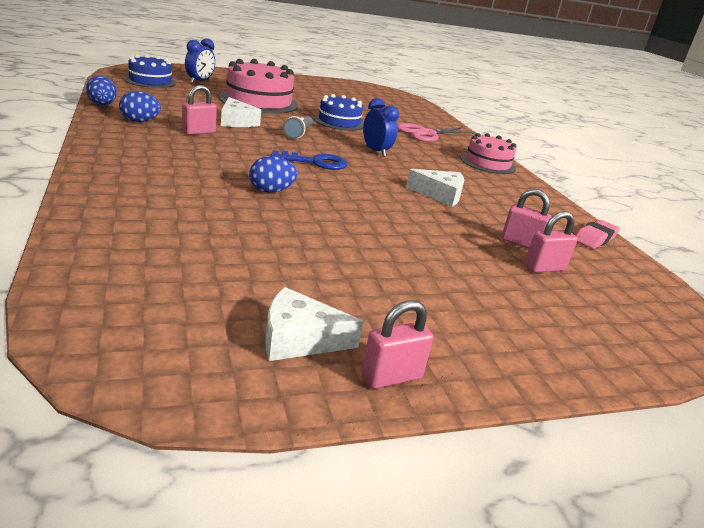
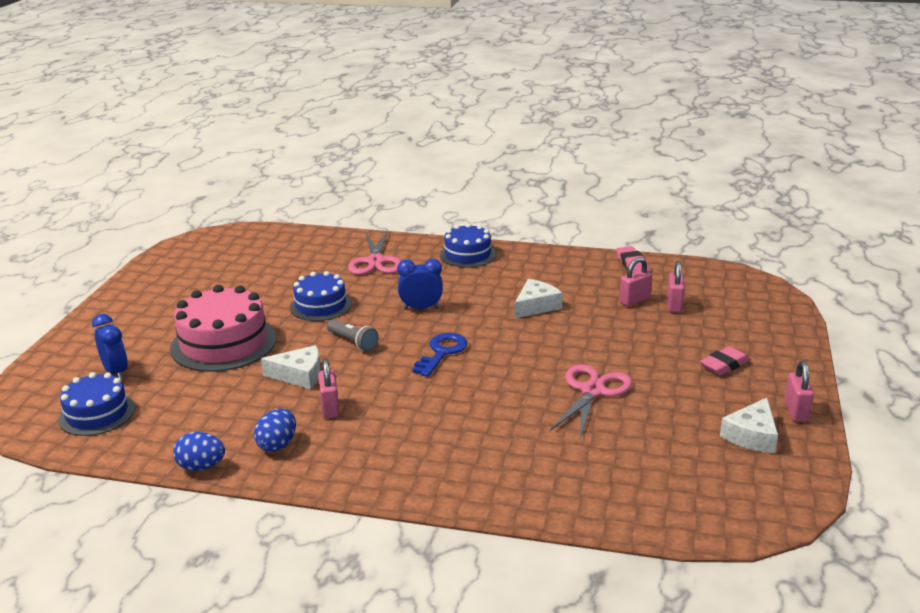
camera: 55 degrees left, 0 degrees up
blue egg [249,156,298,193] -> none
pink cake [461,133,516,174] -> blue cake [440,223,496,268]
none -> pink scissors [550,364,632,438]
none -> pink eraser [700,346,750,376]

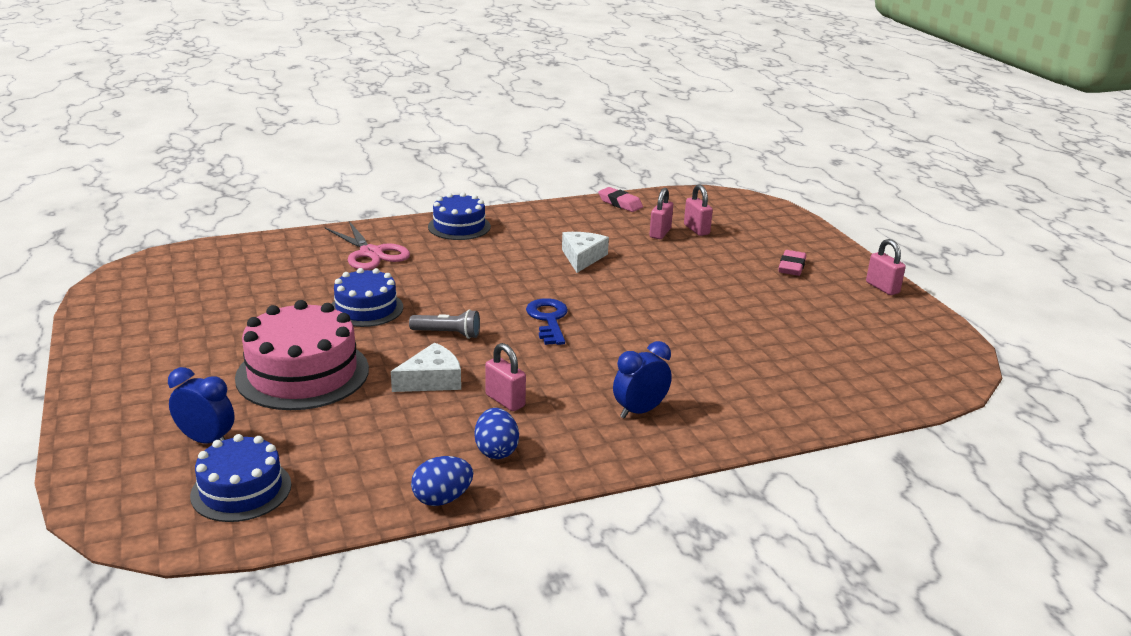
camera: 35 degrees left, 0 degrees up
blue clock [397,259,443,310] -> blue clock moved to [613,341,672,419]
pink scissors [550,364,632,438] -> none
white cheese [720,398,778,453] -> none

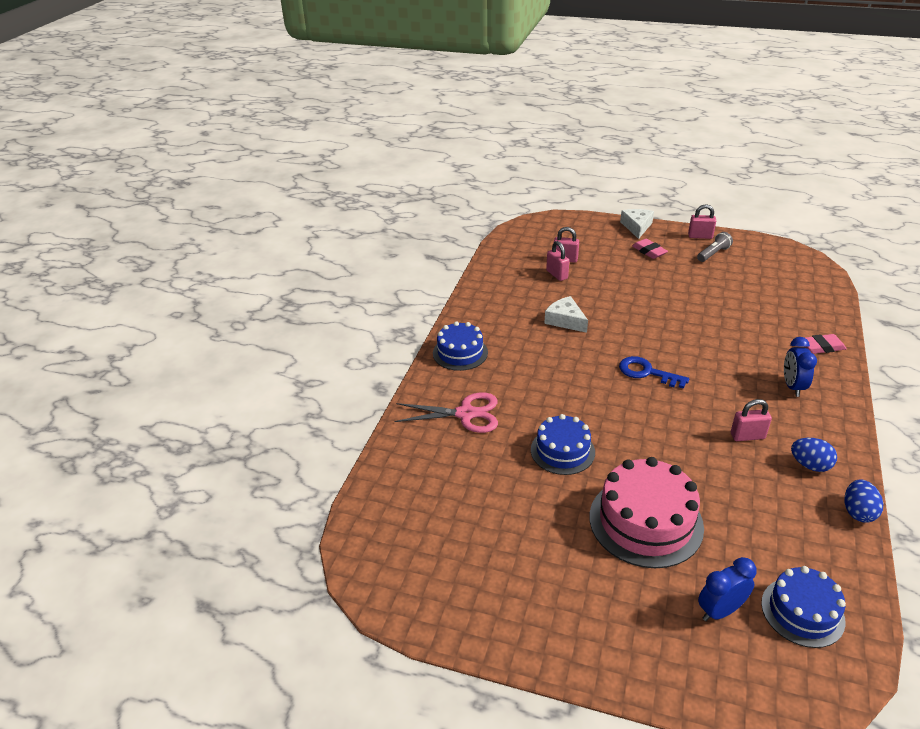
camera: 50 degrees left, 10 degrees up
white cheese [391,342,461,392] -> white cheese moved to [620,209,654,239]
grey flashlight [409,309,480,339] -> grey flashlight moved to [697,232,733,262]
pink eraser [598,187,643,212] -> pink eraser moved to [806,334,847,354]

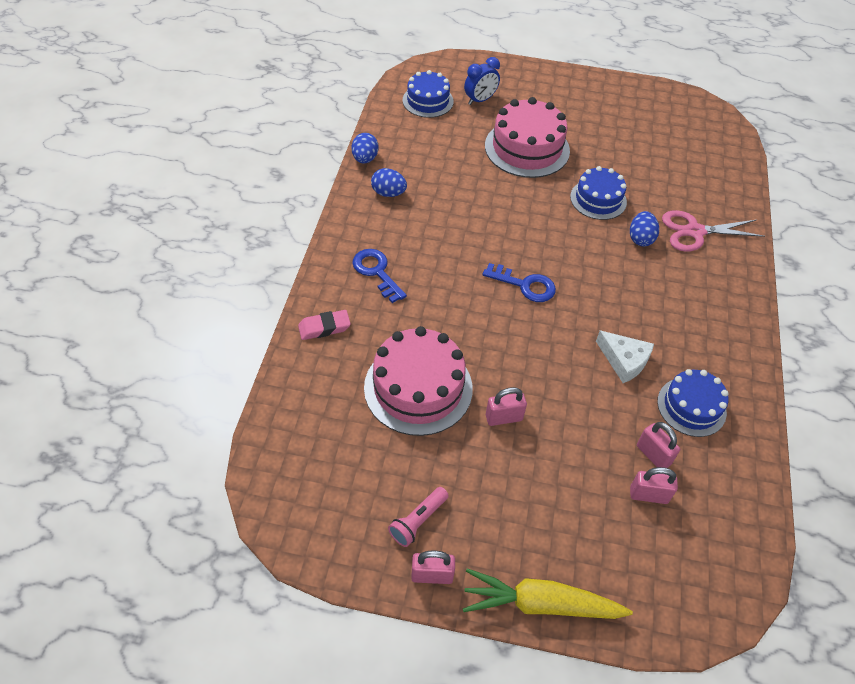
camera: 170 degrees right, 15 degrees up
blue cake [433,321,488,371] -> blue cake moved to [657,369,729,437]
white cheese [620,209,654,239] -> yellow carrot [463,568,633,619]
pink eraser [632,239,668,259] -> none
grey flashlight [697,232,733,262] -> pink flashlight [388,487,449,547]
pink padlock [731,399,772,441] -> pink padlock moved to [486,387,527,426]
blue clock [784,337,817,397] -> blue key [352,249,407,303]
none -> pink cake [364,326,473,436]
none -> blue egg [630,211,659,246]

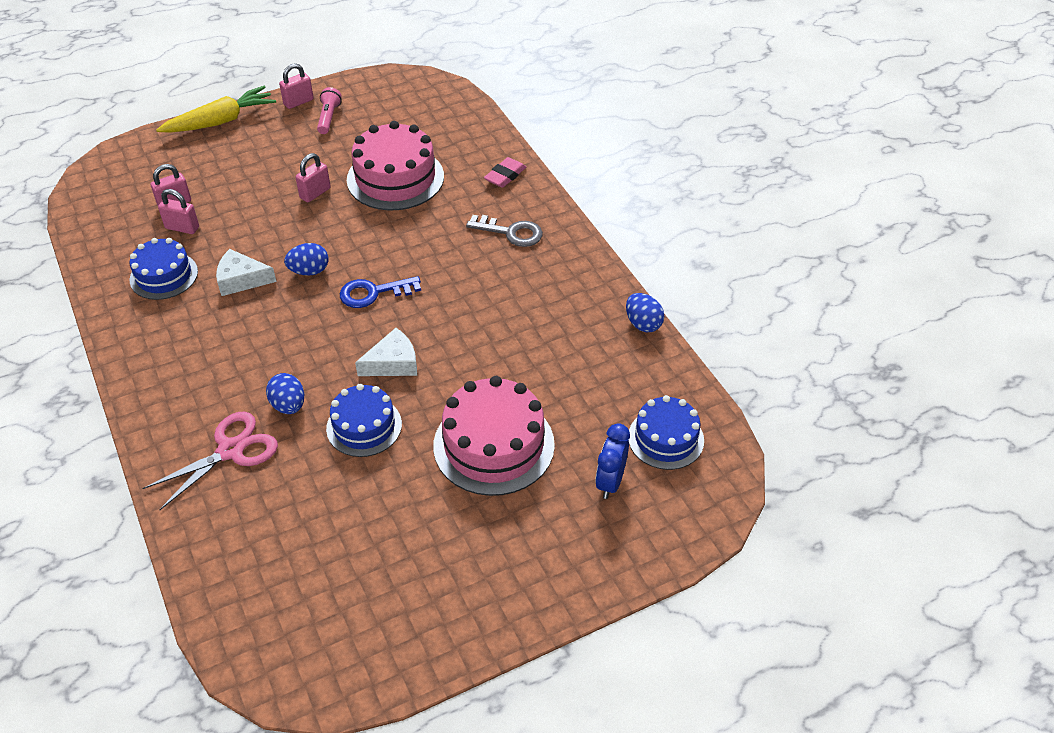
camera: 145 degrees right, 5 degrees down
blue key [352,249,407,303] -> grey key [466,215,543,247]
blue egg [371,168,407,197] -> blue egg moved to [284,243,328,276]
none -> white cheese [355,328,417,376]

